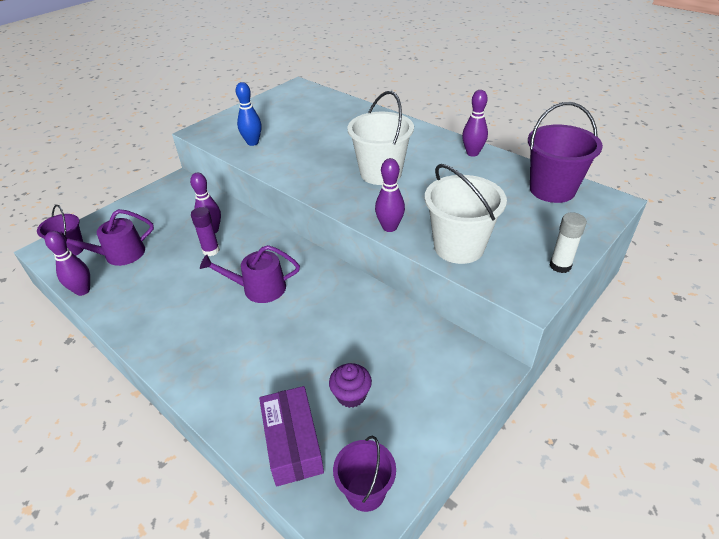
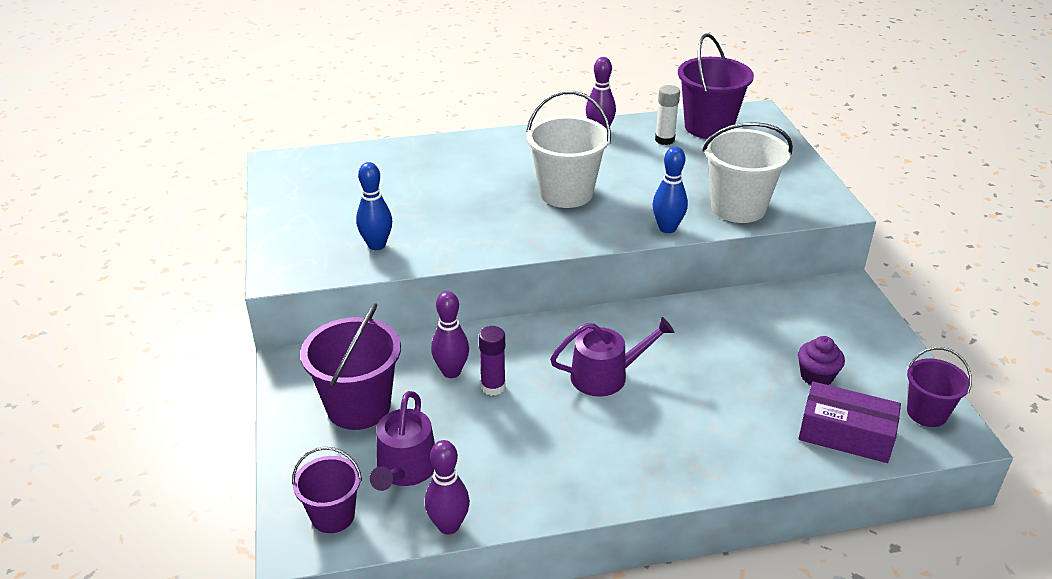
camera: 55 degrees left, 5 degrees down
purple watering can [200,245,300,303] -> purple watering can turned 135 degrees counterclockwise [550,317,675,397]
purple bowling pin [375,158,405,232] -> blue bowling pin [652,146,688,233]
white glue stick [550,212,587,273] -> white glue stick moved to [655,85,680,145]
none -> purple bucket [300,303,401,430]

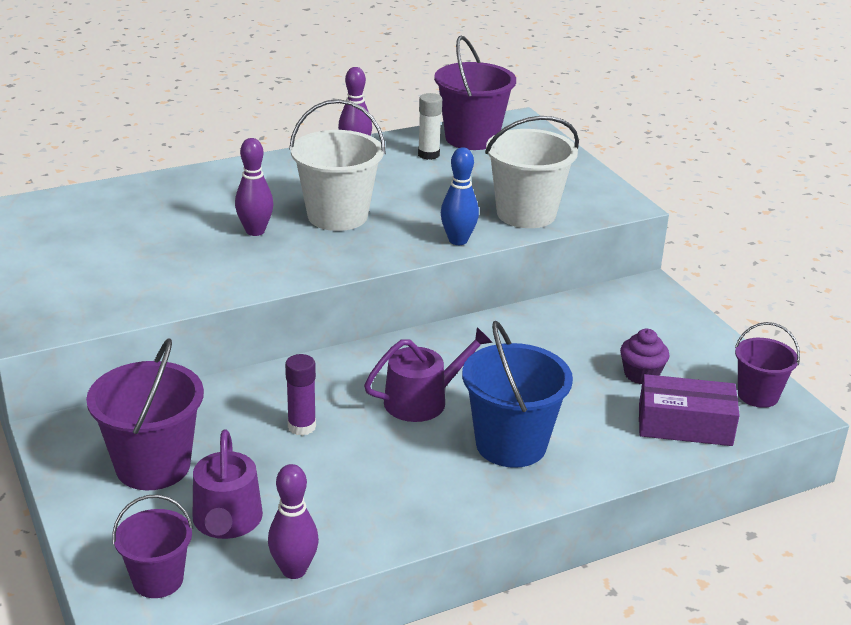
camera: 15 degrees left, 5 degrees down
blue bowling pin [356,162,392,250] -> none
purple bowling pin [431,291,469,378] -> purple bowling pin moved to [235,138,274,236]
none -> blue bucket [462,321,573,468]

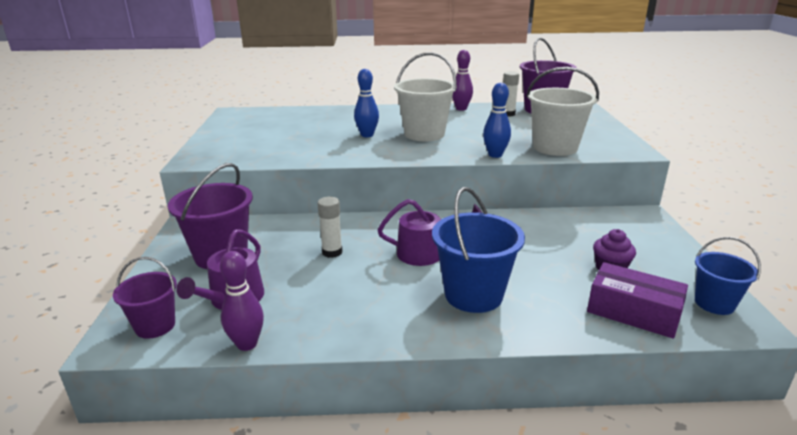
camera: 25 degrees right, 5 degrees down
purple bowling pin [235,138,274,236] -> blue bowling pin [354,69,379,137]
purple glue stick [285,354,316,436] -> white glue stick [317,197,343,258]
purple bucket [735,322,800,408] -> blue bucket [695,237,761,315]

